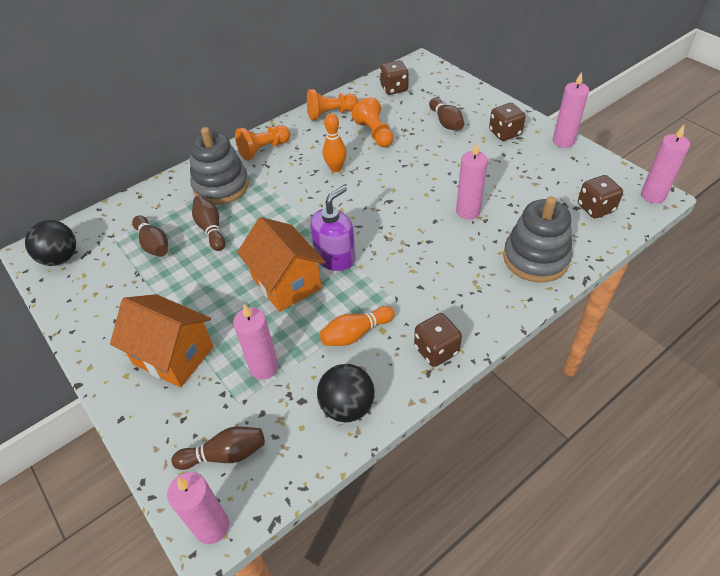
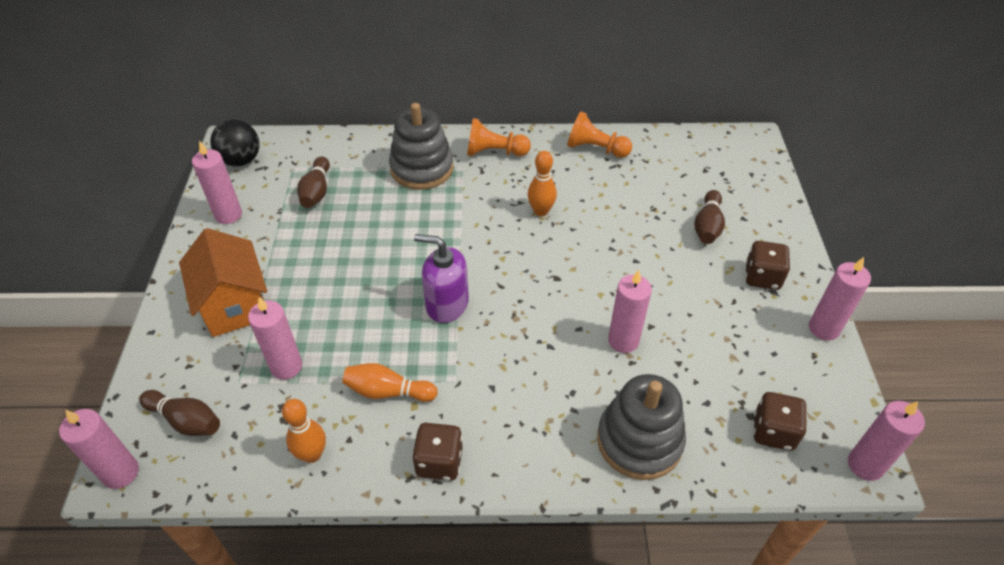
camera: 35 degrees right, 0 degrees up
brown bowling pin [192,195,226,251] -> none
orange house [237,217,325,312] -> none
purple soap dispenser [310,186,355,271] -> purple soap dispenser turned 150 degrees counterclockwise [414,234,469,323]
black ball [317,364,375,422] -> orange bowling pin [282,399,326,463]
orange pawn [352,97,394,147] -> none
brown dice [380,61,409,95] -> none
none -> pink candle [192,141,242,224]

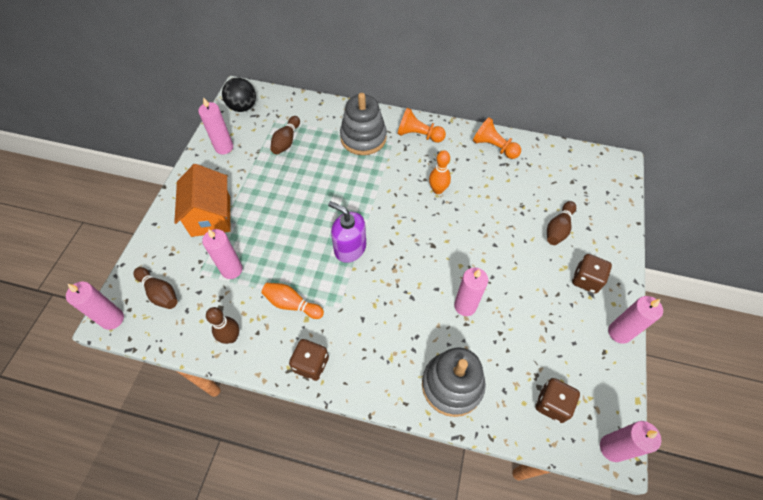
camera: 15 degrees right, 10 degrees up
orange bowling pin [282,399,326,463] -> brown bowling pin [206,307,239,344]

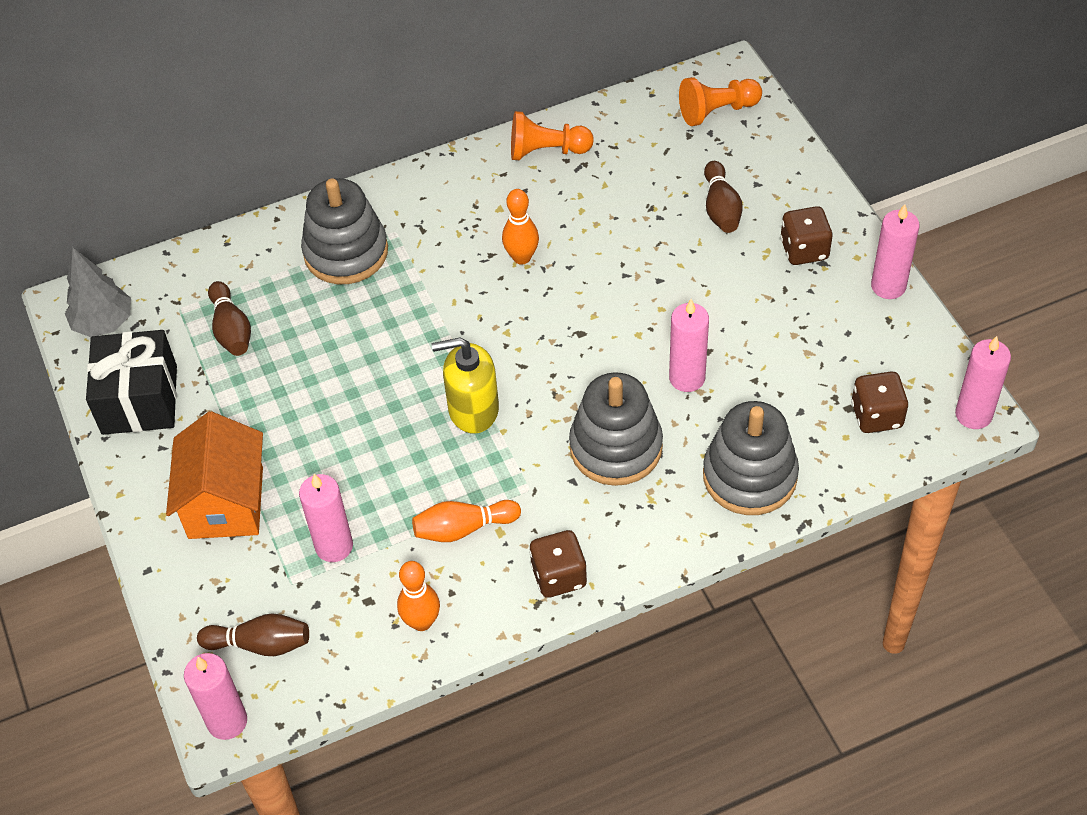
camera: 35 degrees left, 5 degrees down
orange house [174,164,230,237] -> orange house turned 45 degrees clockwise [166,411,263,539]
pink candle [198,97,233,154] -> black gift [86,330,177,435]
brown bowling pin [206,307,239,344] -> orange bowling pin [397,561,440,631]
black ball [222,78,256,112] -> grey tree [65,247,131,337]
purple soap dispenser [328,201,366,263] -> yellow soap dispenser [431,338,499,433]
orange pawn [398,108,446,143] -> orange pawn moved to [679,77,762,126]
none -> grey stacking toy [569,372,663,486]

